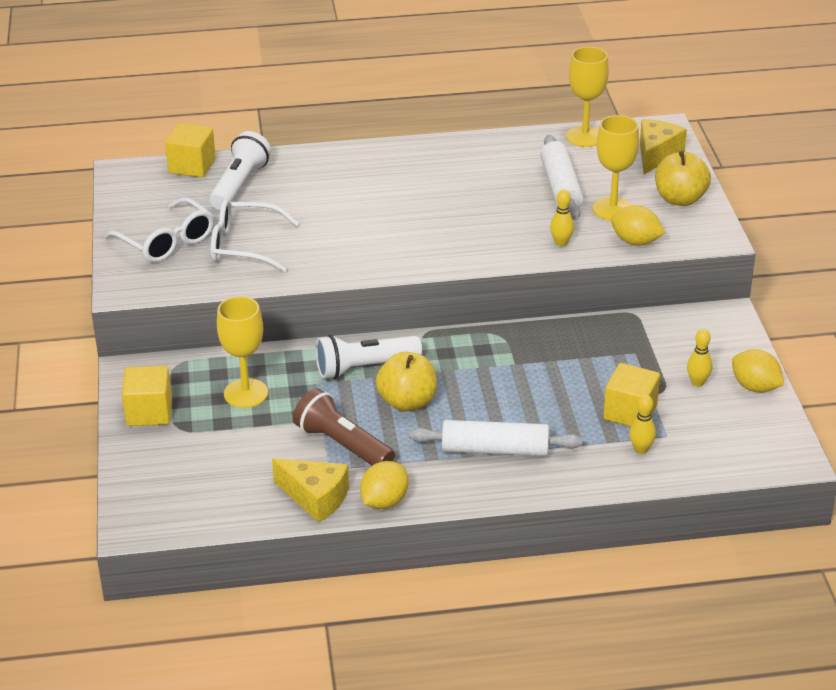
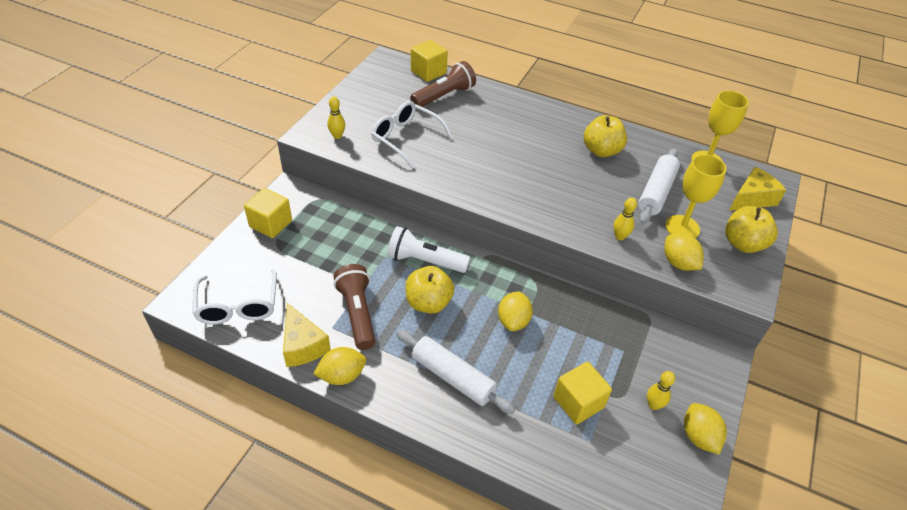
camera: 30 degrees right, 10 degrees up
white glasses [105,197,214,262] -> white glasses moved to [192,269,277,325]
white flashlight [209,131,271,210] -> brown flashlight [410,61,476,107]
yellow goblet [217,296,268,408] -> none
yellow bowling pin [629,395,656,454] -> yellow bowling pin moved to [327,97,345,139]
none -> yellow lemon [498,291,533,331]
none -> yellow apple [584,115,627,157]

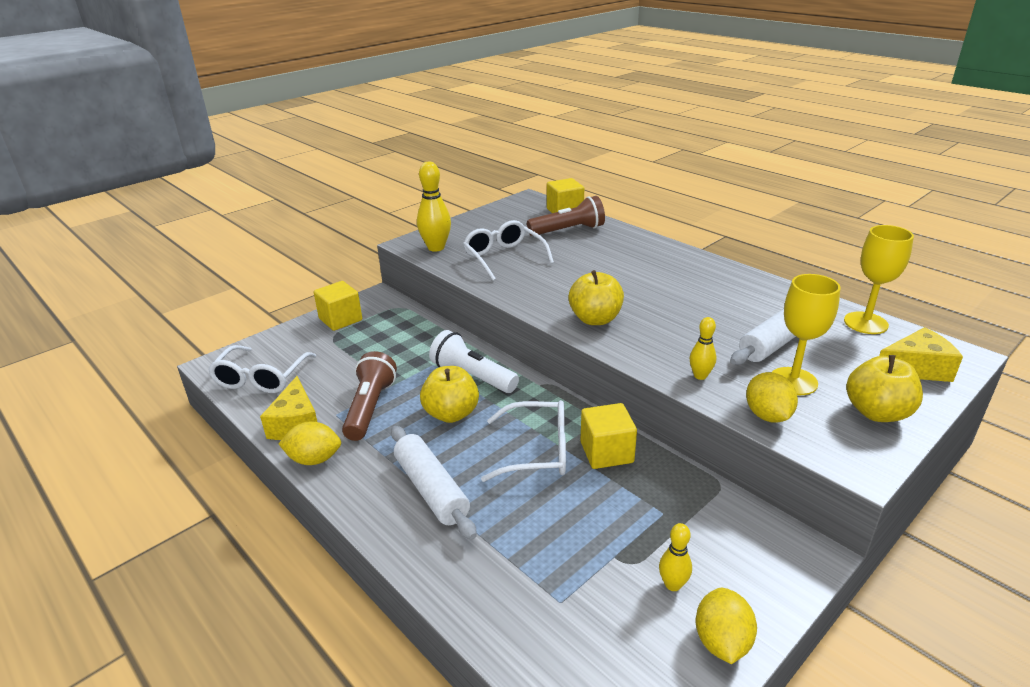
camera: 25 degrees right, 15 degrees down
yellow bowling pin [327,97,345,139] -> yellow bowling pin [417,162,451,252], size x1.80
yellow lemon [498,291,533,331] -> white glasses [481,400,566,482]
yellow cube [554,362,612,424] -> yellow cube moved to [580,403,637,469]
yellow apple [584,115,627,157] -> yellow apple moved to [568,270,624,325]

